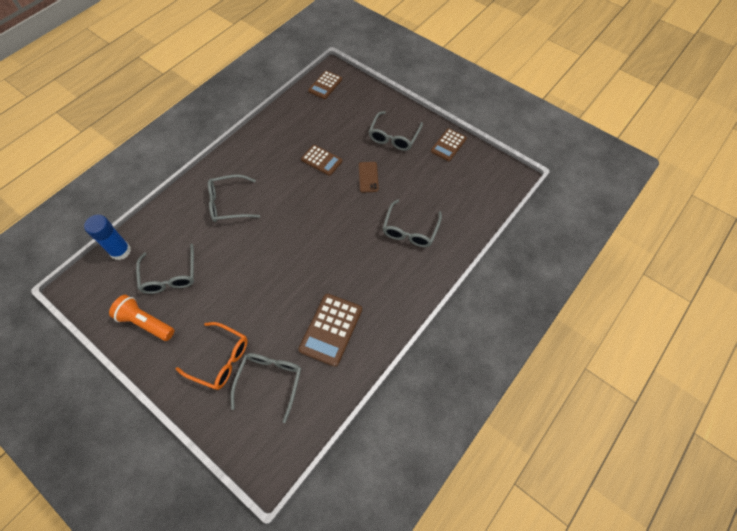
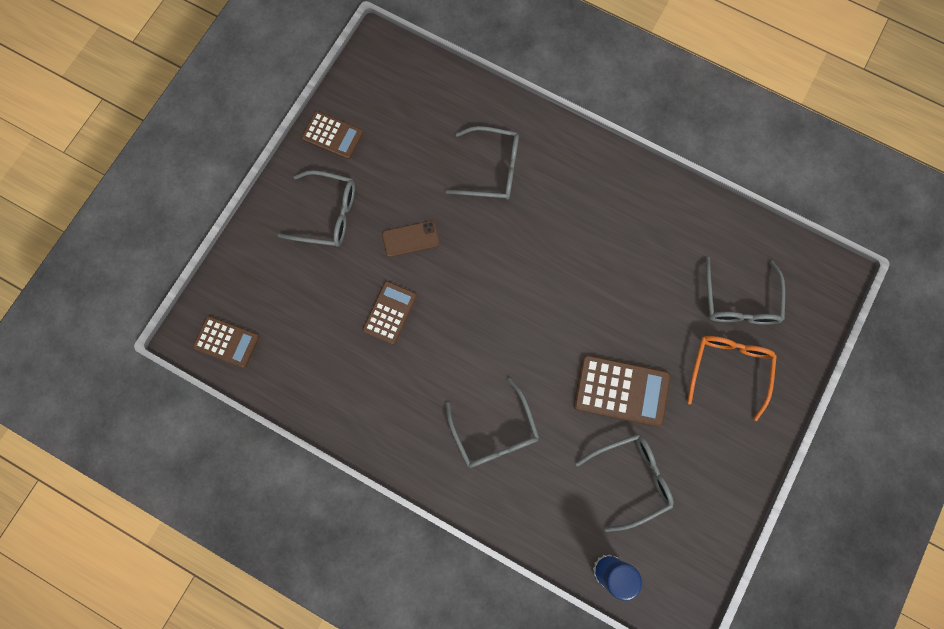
camera: 100 degrees left, 15 degrees up
orange flashlight [109,295,174,341] -> none
grey glasses [231,353,301,423] -> grey glasses turned 90 degrees counterclockwise [706,257,785,325]
brown calculator [299,294,362,367] -> brown calculator moved to [574,355,671,427]

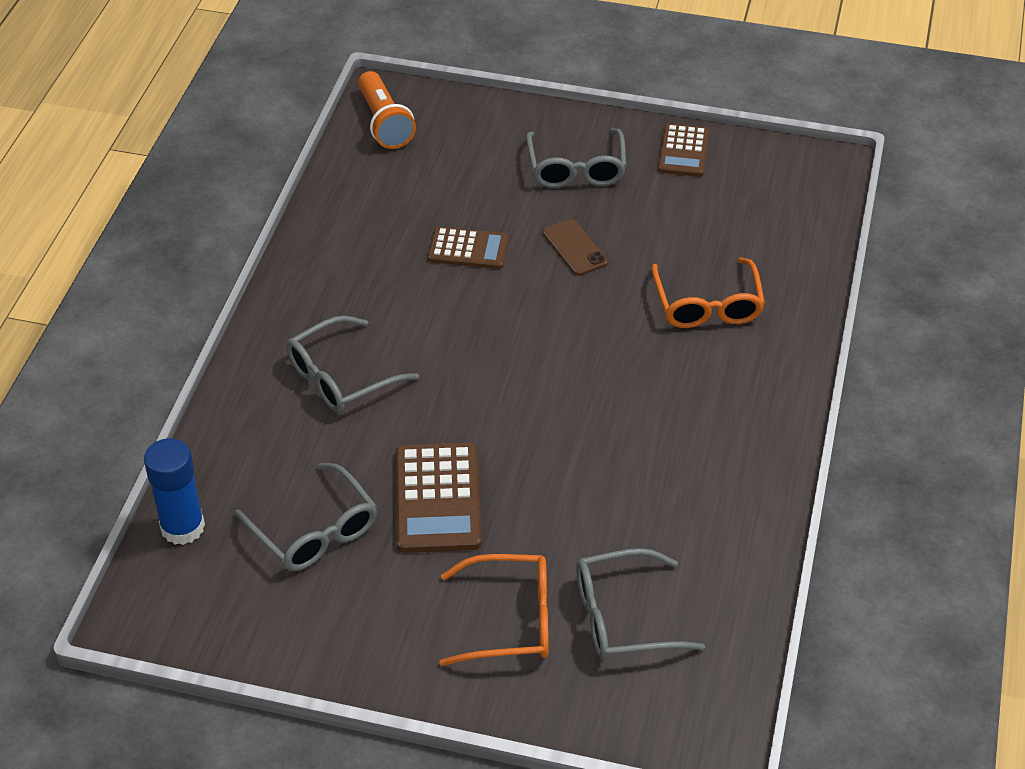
camera: 75 degrees right, 30 degrees down
brown calculator [193,316,259,368] -> orange flashlight [358,71,416,149]
grey glasses [446,126,519,200] -> orange glasses [651,257,765,328]

